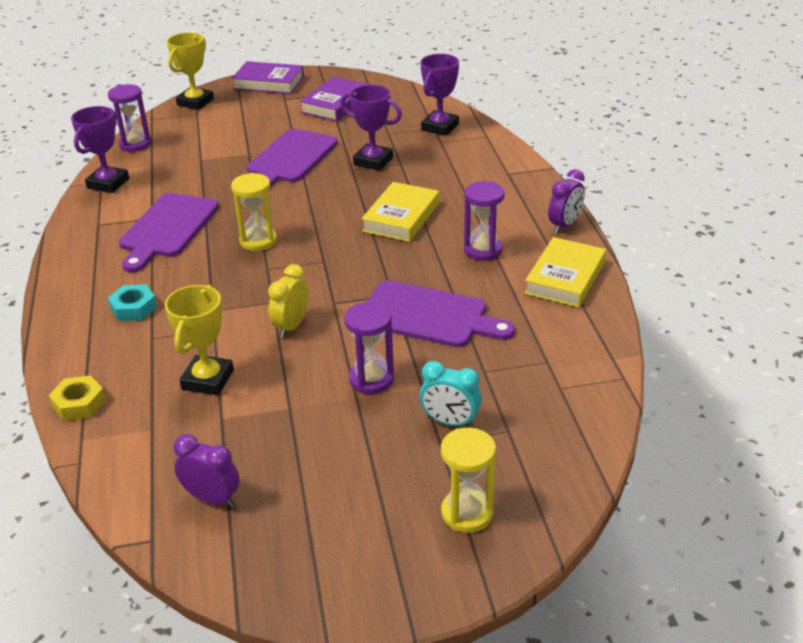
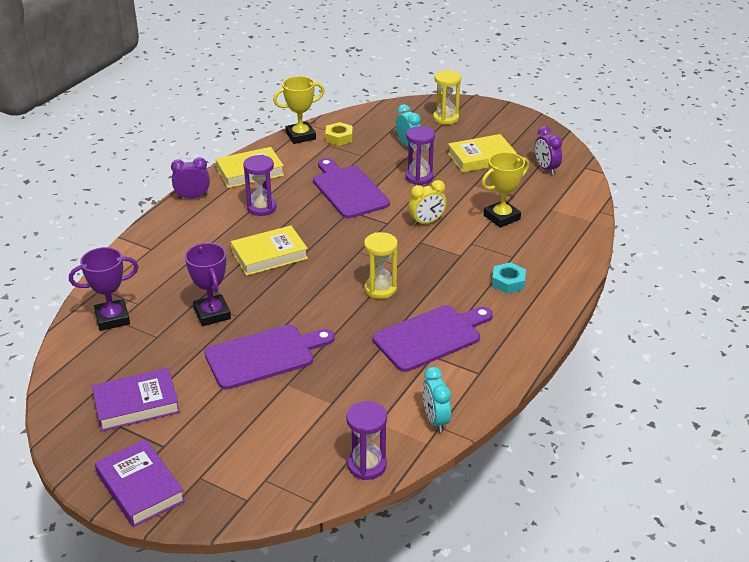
camera: 140 degrees left, 0 degrees up
yellow nut [49,375,106,421] -> yellow nut moved to [325,122,353,146]
purple trophy [71,106,129,193] -> turquoise clock [422,367,451,432]
yellow trophy [167,32,214,110] -> yellow trophy moved to [273,76,325,144]
none -> yellow book [448,134,517,173]

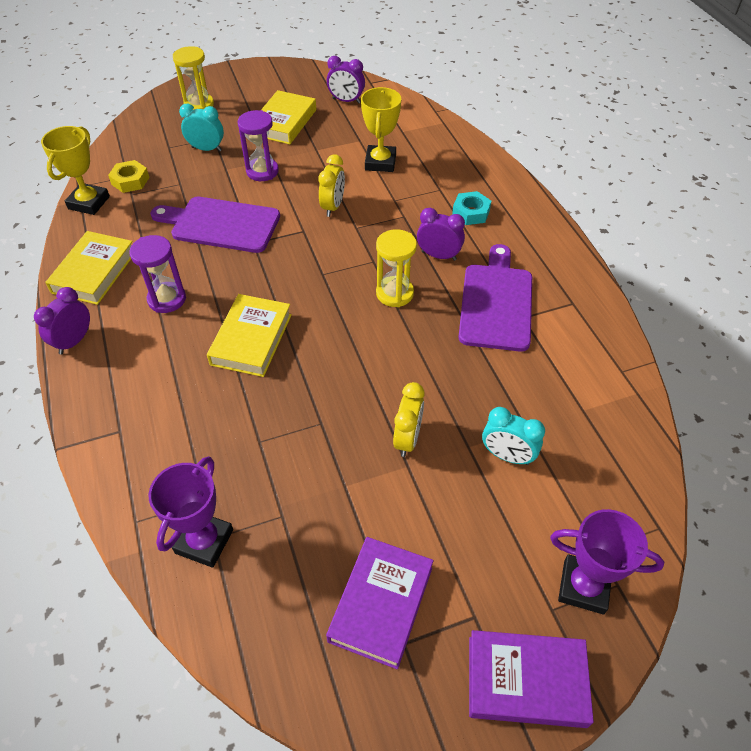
camera: 50 degrees left, 15 degrees up
purple trophy [185,243,231,326] -> purple trophy moved to [550,509,664,614]
purple cutting board [204,325,335,390] -> yellow clock [393,382,425,457]
purple hourglass [346,401,387,480] -> none
turquoise clock [422,367,451,432] -> turquoise clock moved to [482,407,545,465]
none -> purple clock [417,208,465,261]

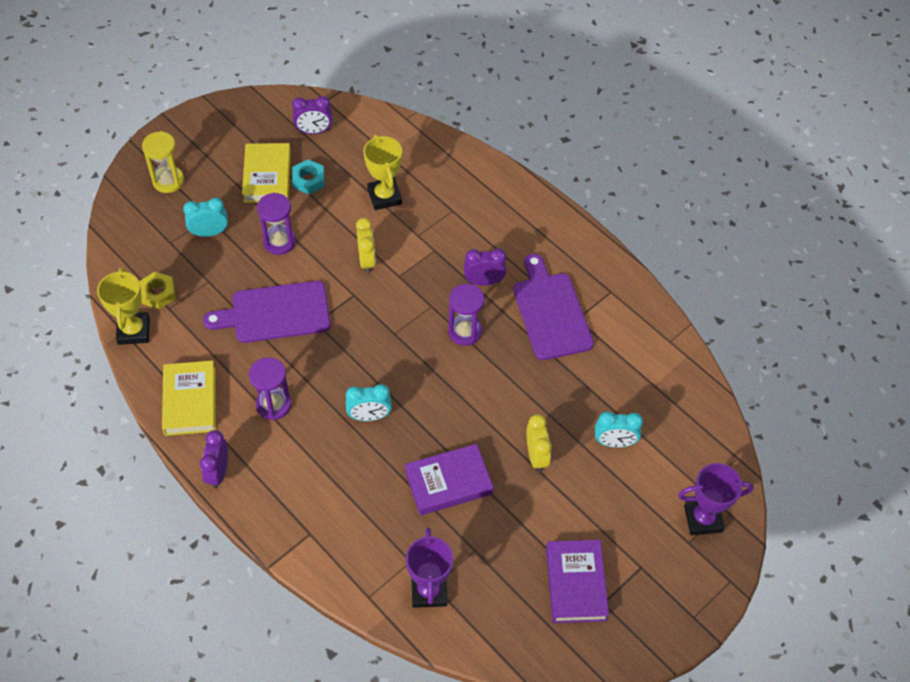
camera: 25 degrees left, 5 degrees up
yellow book [207,294,292,377] -> turquoise clock [346,384,392,421]
yellow hourglass [376,229,417,307] -> purple hourglass [448,284,484,346]
turquoise nut [452,191,491,225] -> turquoise nut moved to [292,160,324,194]
purple book [469,630,594,728] -> purple book moved to [405,444,493,516]

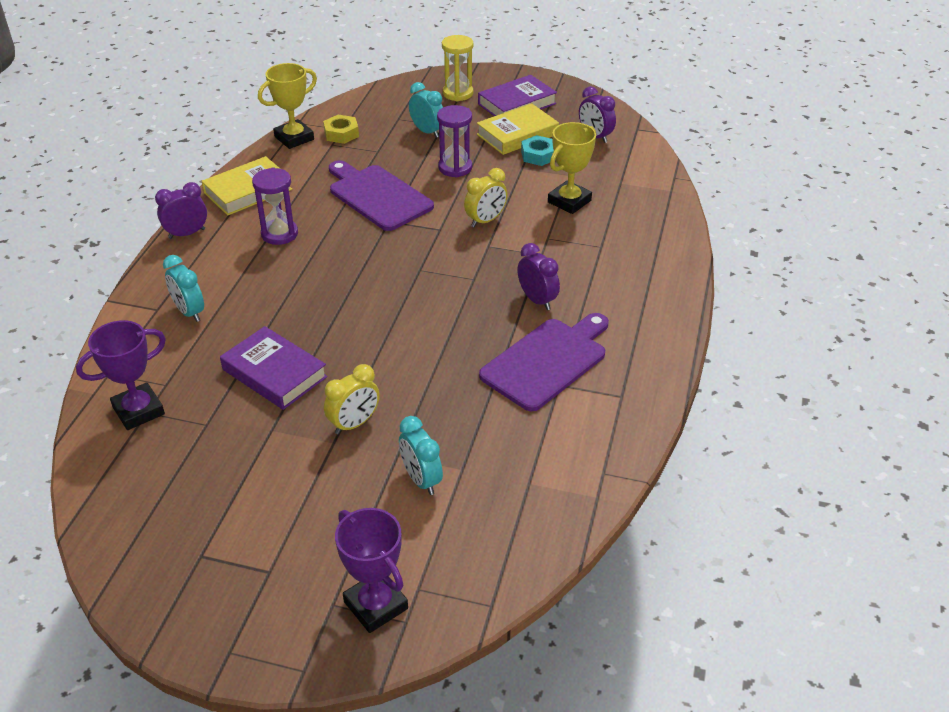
camera: 60 degrees right, 15 degrees down
turquoise clock [346,384,392,421] -> turquoise clock moved to [163,255,204,322]
purple hourglass [448,284,484,346] -> none
purple book [546,540,609,623] -> purple book moved to [478,75,557,116]

